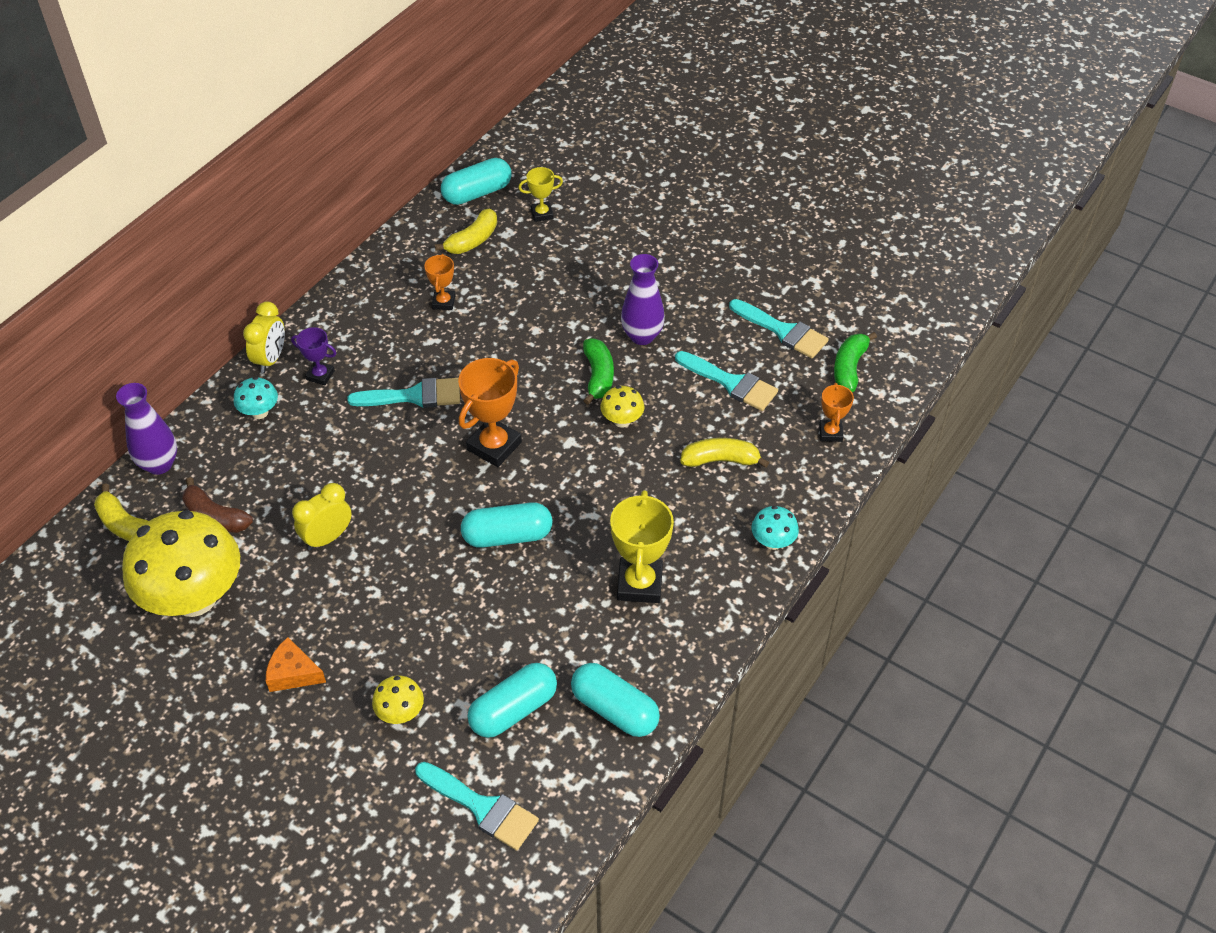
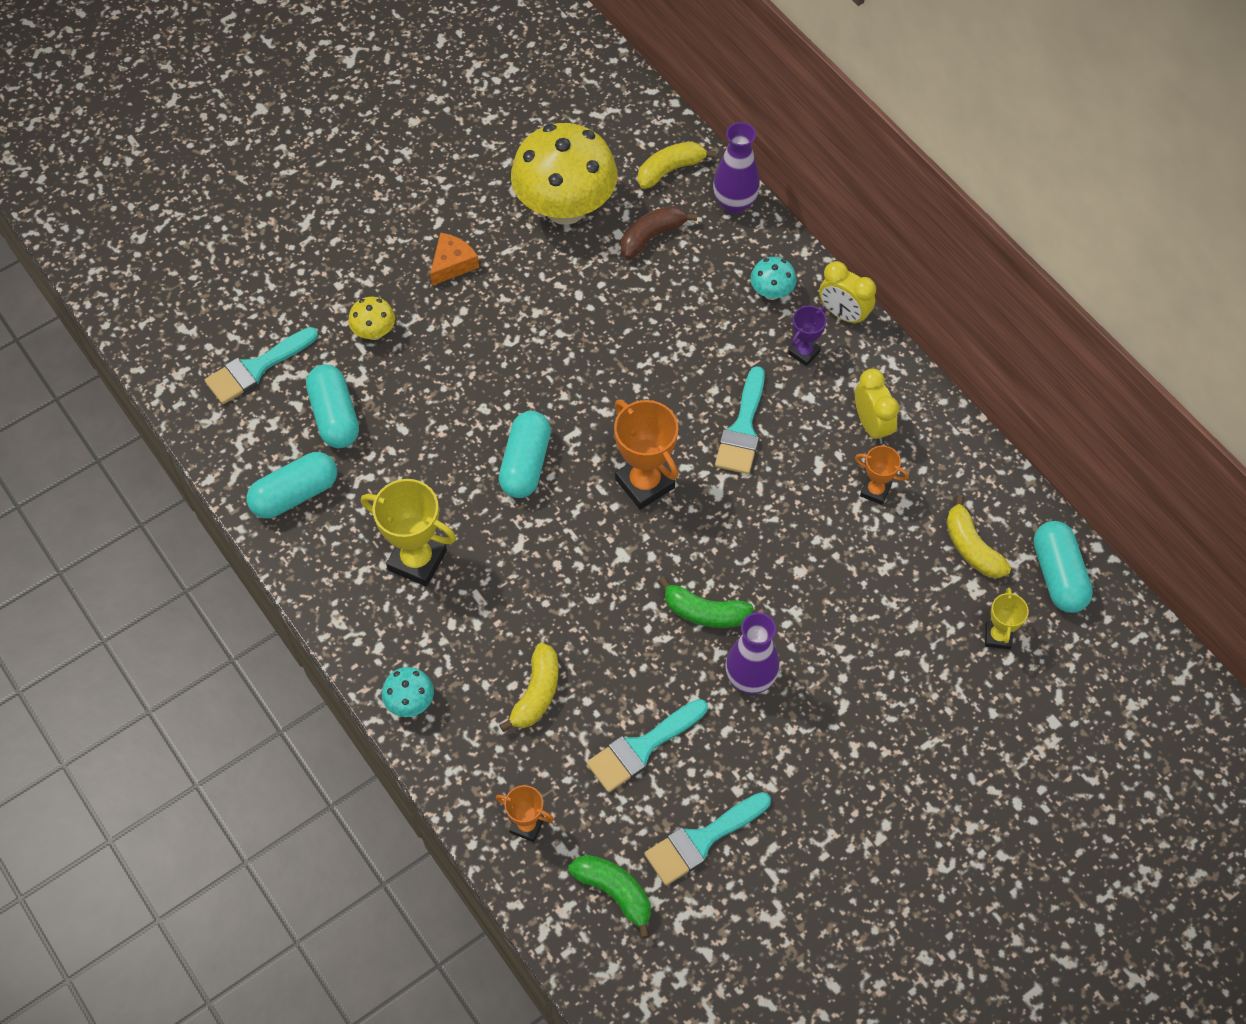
camera: 110 degrees right, 10 degrees up
yellow clock [292,483,352,550] -> yellow clock moved to [855,368,899,444]
yellow mushroom [600,386,644,428] -> none

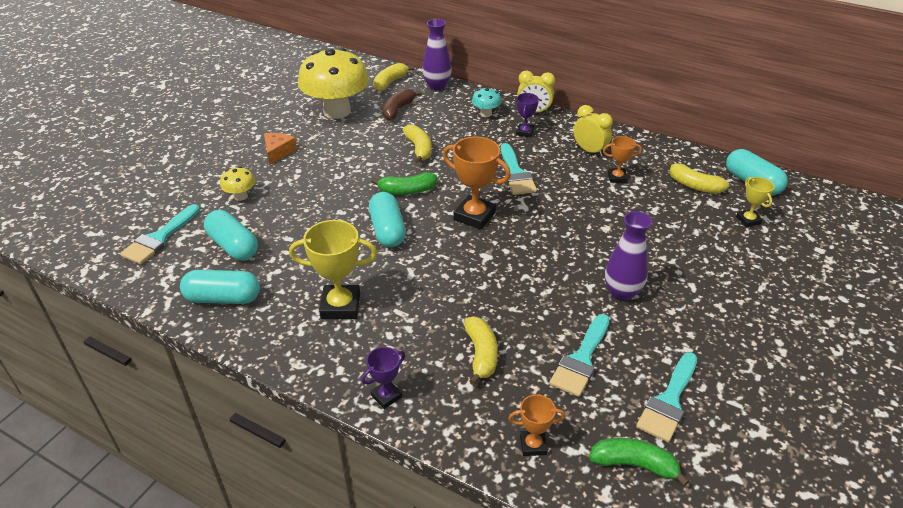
camera: 25 degrees left, 20 degrees down
turquoise capsule [246,452,337,519] -> turquoise capsule turned 60 degrees clockwise [180,270,260,304]
turquoise mushroom [382,667,434,717] -> purple trophy [361,347,406,409]
green banana [658,577,754,628] -> green banana moved to [371,172,437,195]
none -> yellow banana [403,124,432,164]

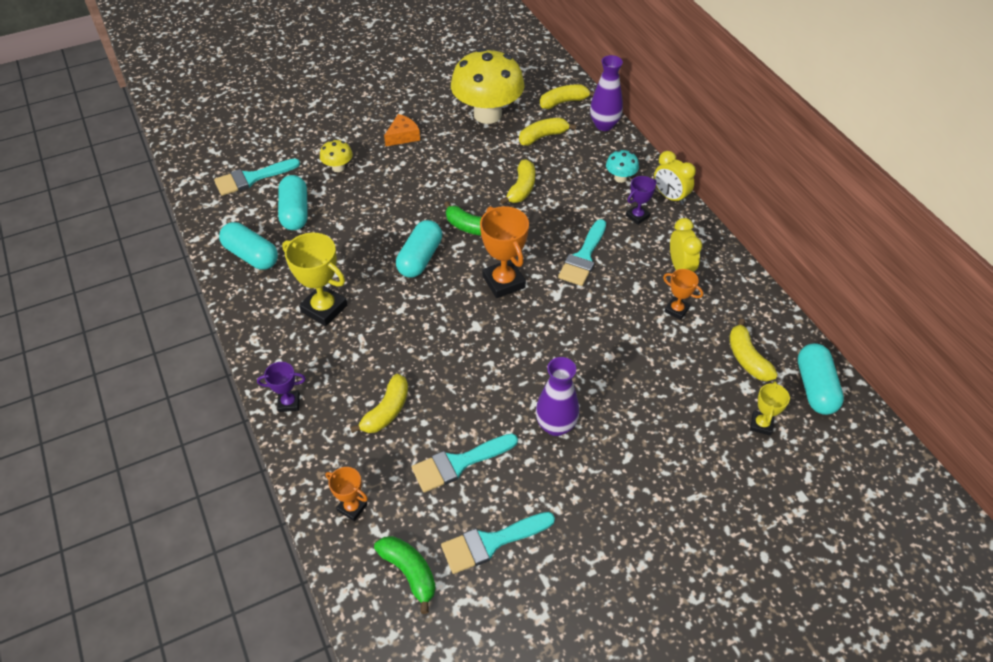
camera: 35 degrees right, 10 degrees up
brown banana [383,88,422,120] -> yellow banana [519,118,576,146]

